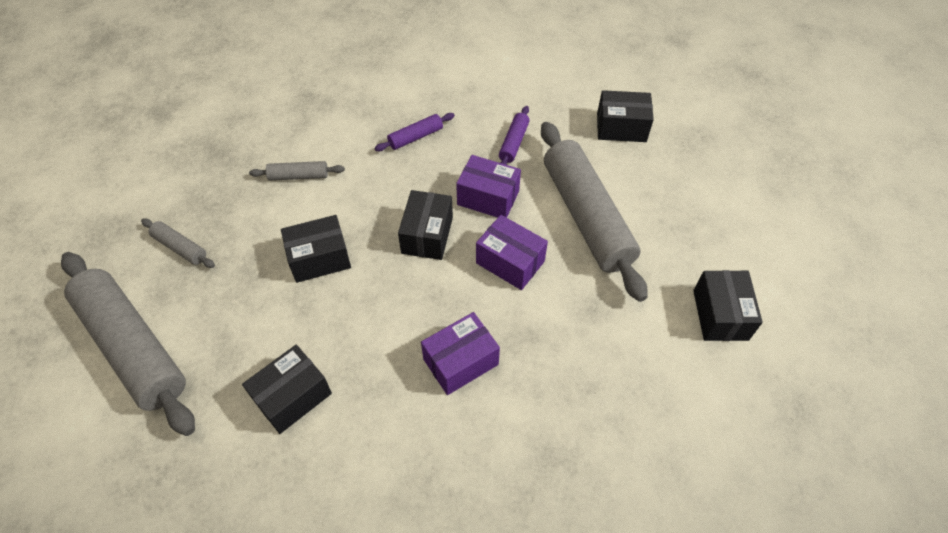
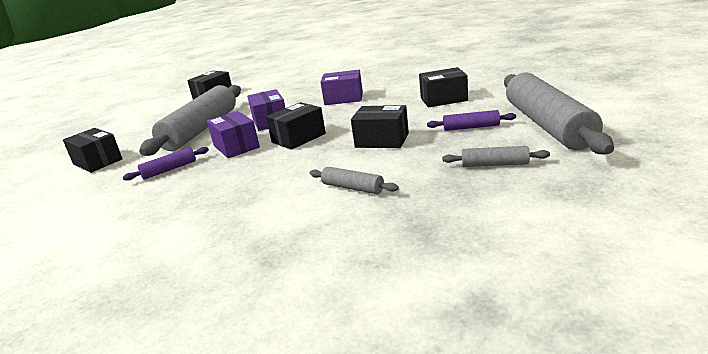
camera: 140 degrees left, 30 degrees down
grey rolling pin [141,219,215,268] -> grey rolling pin turned 60 degrees counterclockwise [442,146,550,167]
purple rolling pin [374,113,455,151] -> purple rolling pin moved to [427,110,516,131]

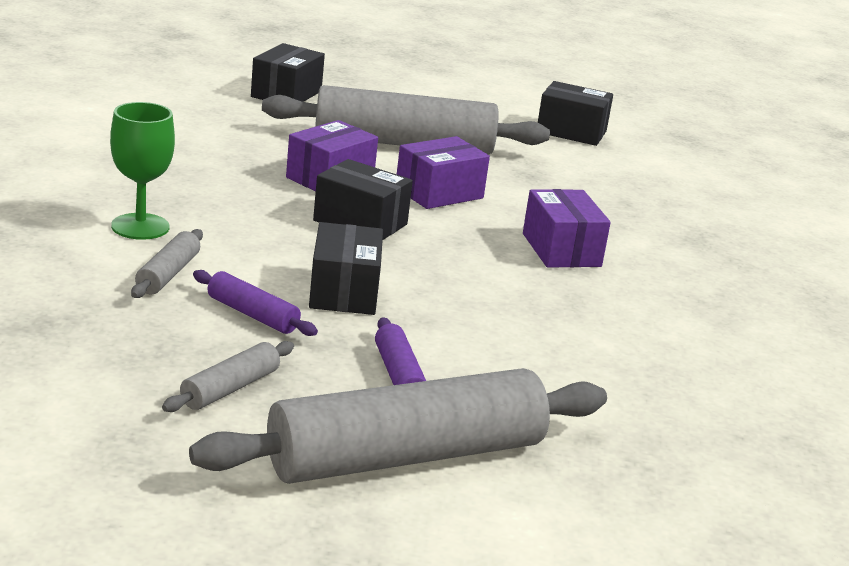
camera: 65 degrees right, 0 degrees up
purple rolling pin [123,147,209,181] -> purple rolling pin moved to [193,270,318,336]
black box [419,67,468,107] -> none
grey rolling pin [442,146,550,167] -> grey rolling pin turned 45 degrees clockwise [162,341,294,412]
none -> green goblet [110,102,175,240]

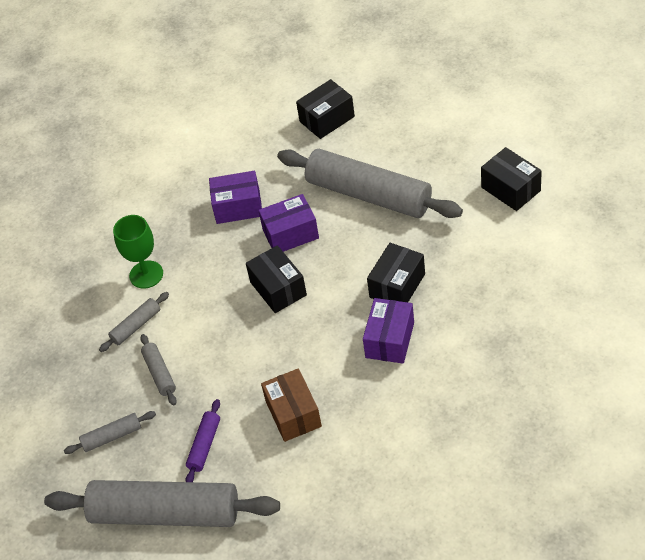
camera: 40 degrees right, 25 degrees up
purple rolling pin [193,270,318,336] -> grey rolling pin [140,334,177,406]
black box [309,222,383,315] -> black box moved to [367,243,425,302]
purple box [397,136,490,209] -> purple box moved to [209,170,262,224]
none -> brown box [261,369,322,442]

